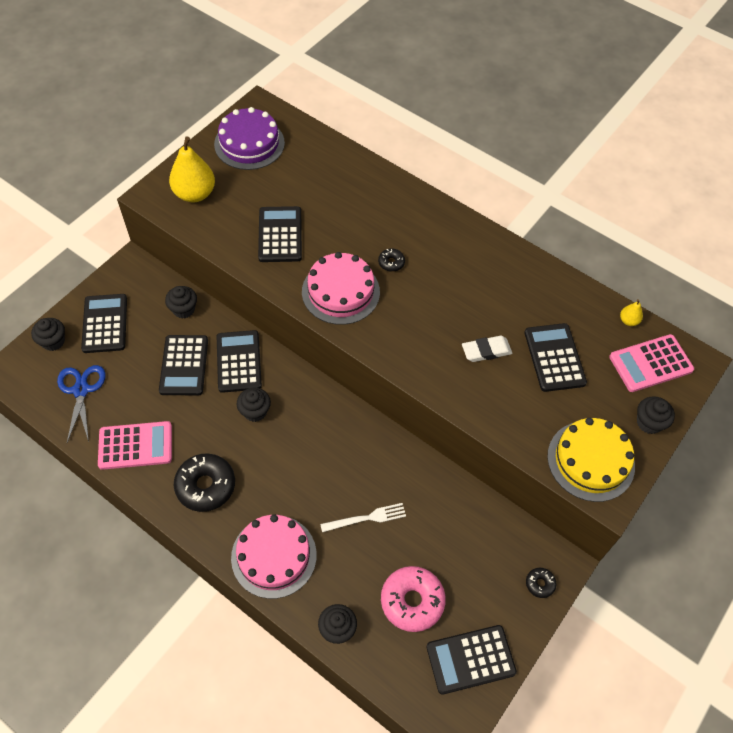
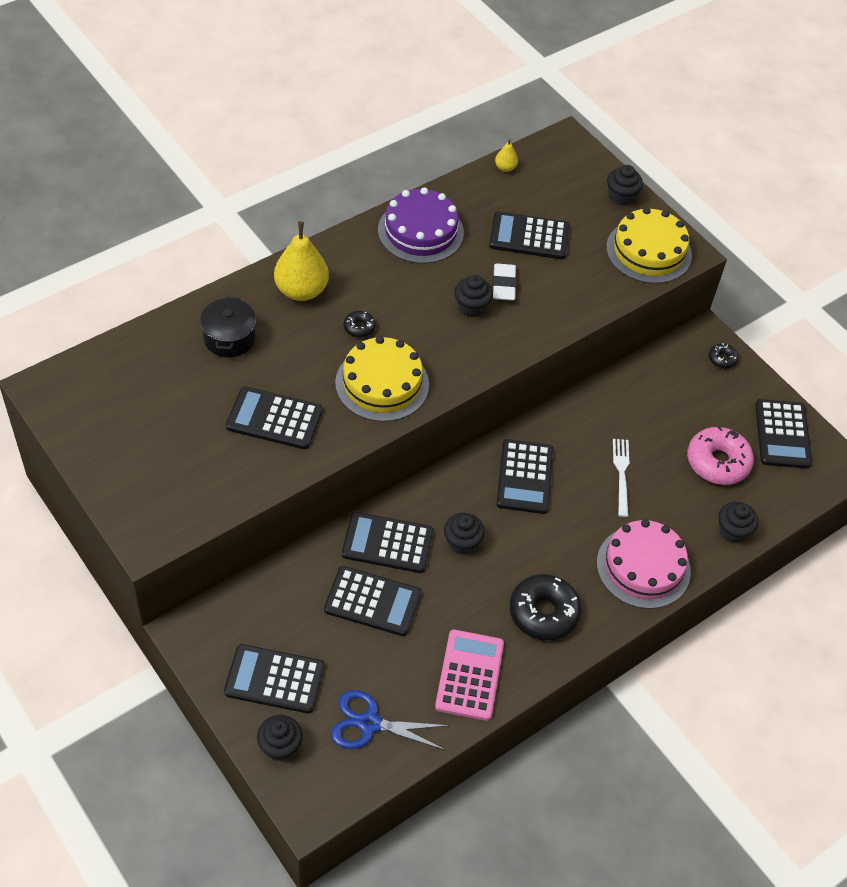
camera: 75 degrees left, 5 degrees down
black cupcake [165,286,197,318] -> black cupcake moved to [454,275,493,317]
yellow pear [169,136,215,202] -> yellow pear moved to [274,221,329,301]
purple cake [214,107,285,170] -> purple cake moved to [378,187,464,264]
pink cake [302,252,380,325] -> yellow cake [335,336,429,422]
pink calculator [609,334,694,392] -> none
none -> black pot [200,296,256,357]
none -> black calculator [496,439,553,514]

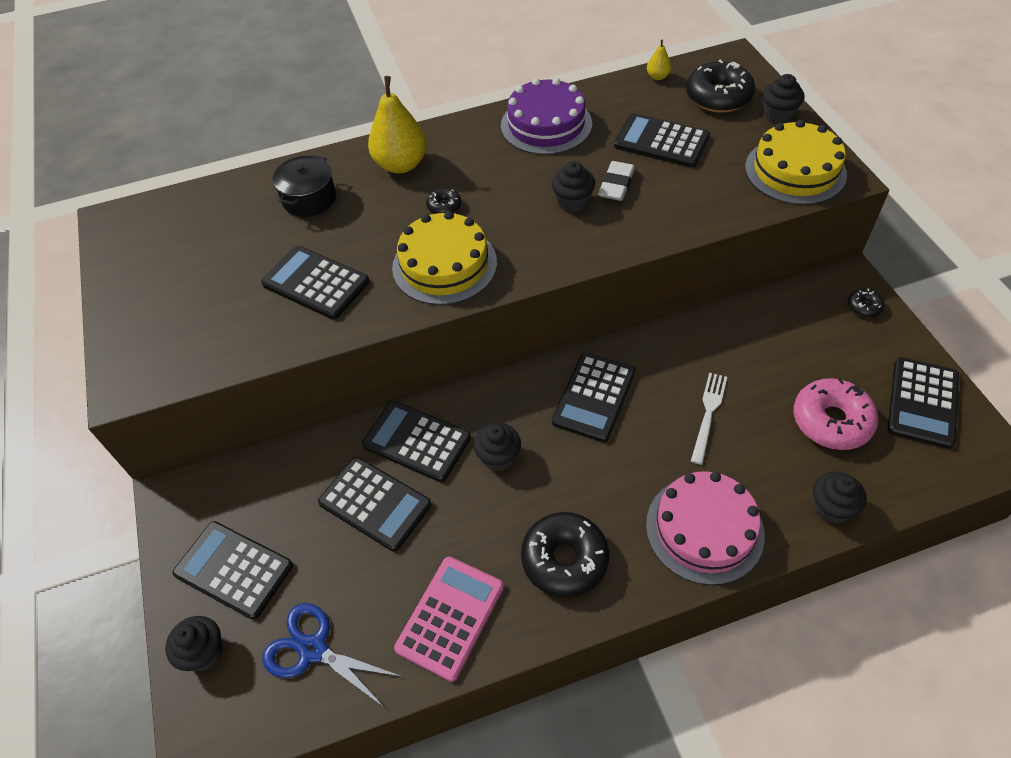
camera: 25 degrees right, 0 degrees up
none -> black donut [686,59,755,113]

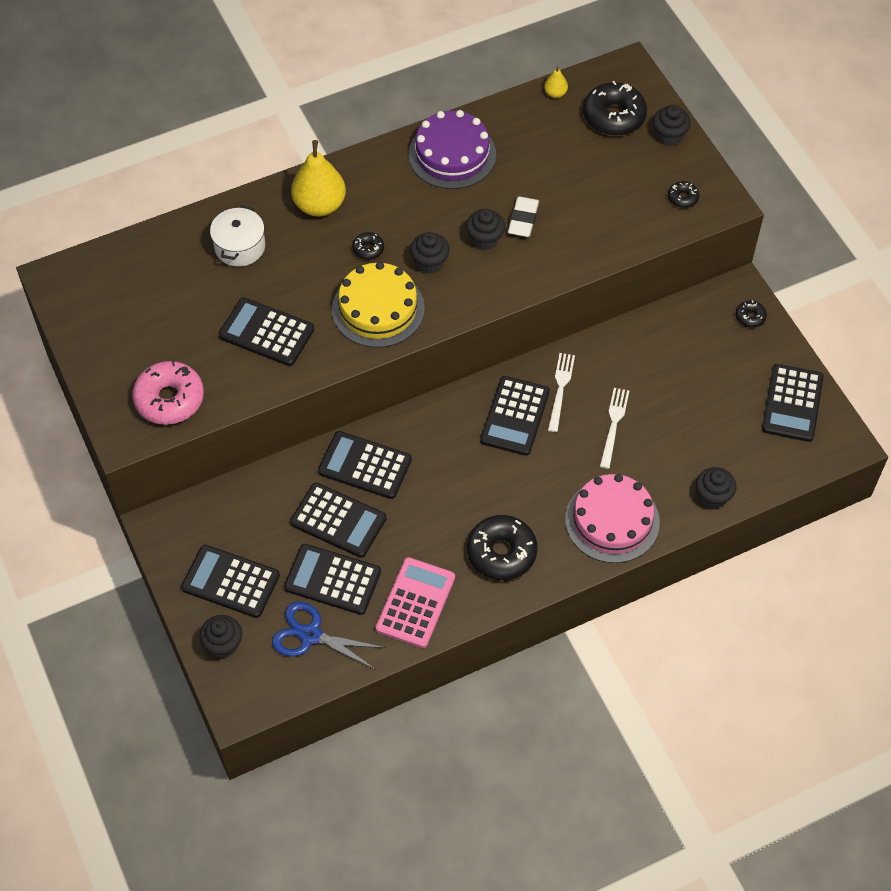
camera: 10 degrees left, 5 degrees up
black pot [272,155,336,217] -> white pot [210,206,265,267]
black cupcake [473,423,521,471] -> black cupcake moved to [410,232,450,274]
black calculator [614,113,710,168] -> black calculator moved to [284,544,381,615]
yellow cake [745,120,847,205] -> black donut [668,181,699,208]
pink donut [794,378,878,450] -> pink donut moved to [132,361,204,425]
none -> white fork [548,353,575,432]

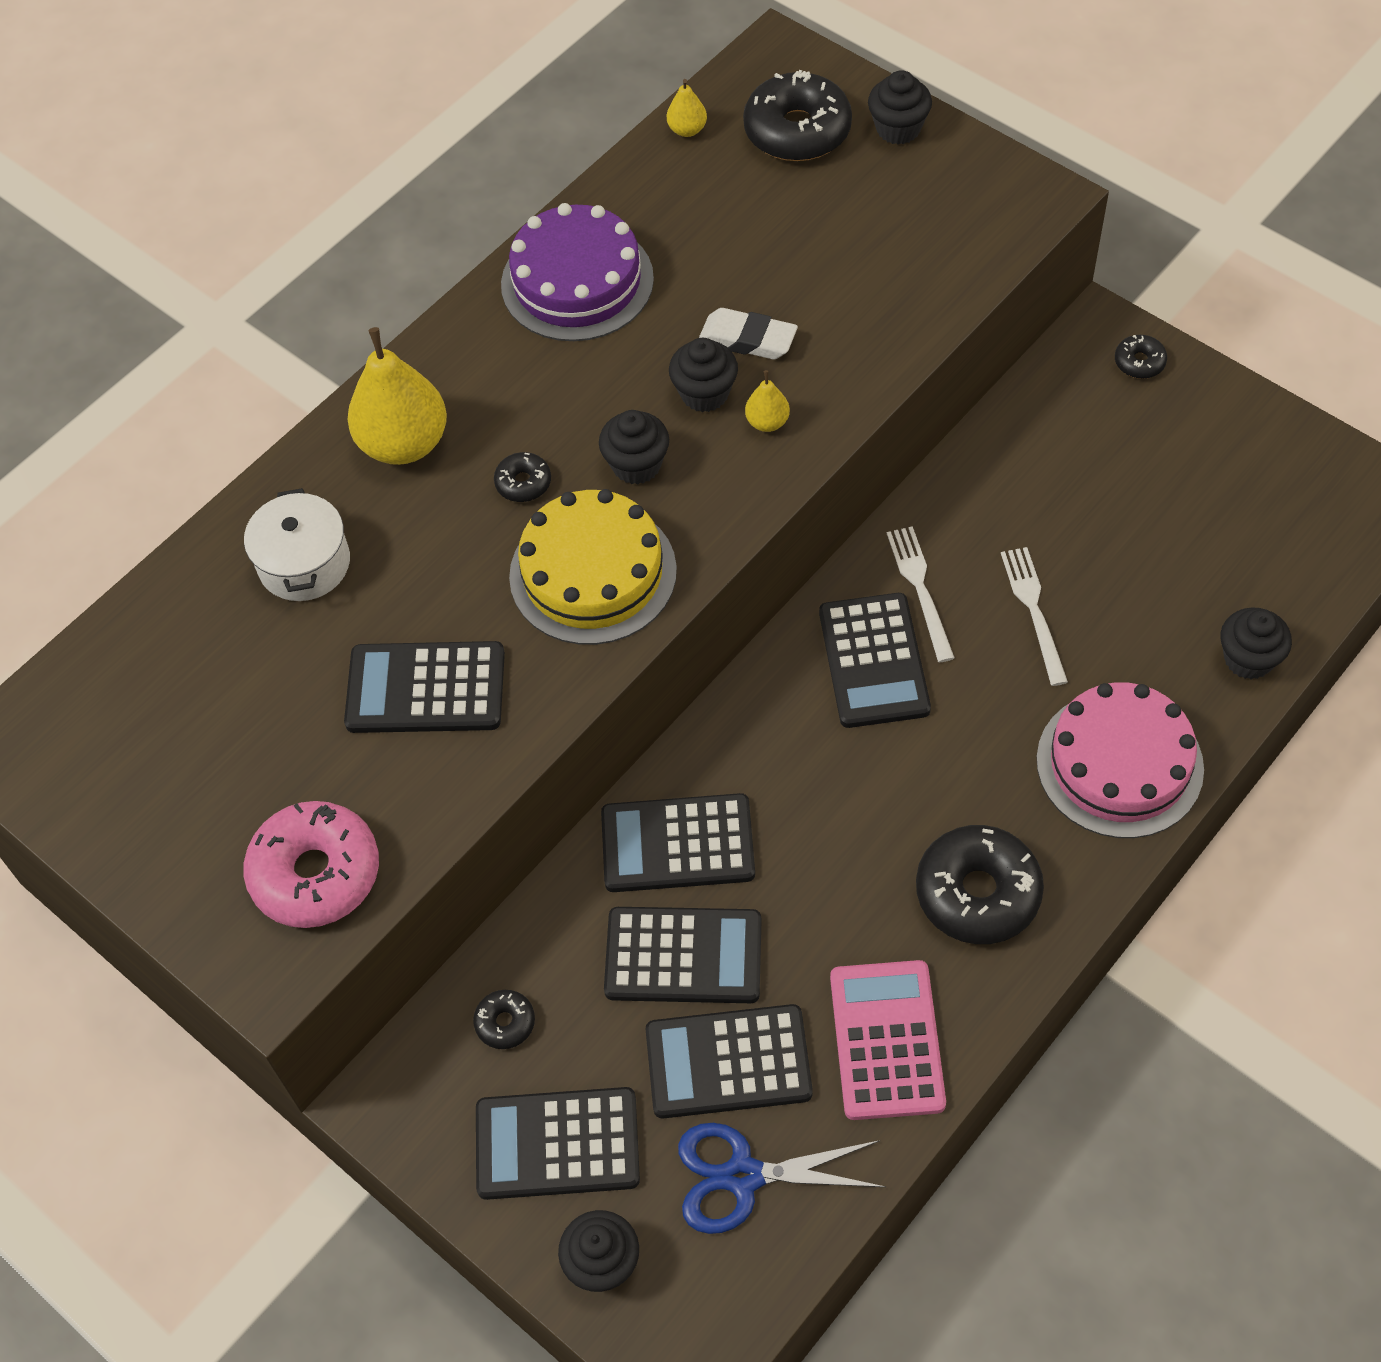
camera: 20 degrees left, 0 degrees up
white eraser [508,196,539,237] -> white eraser turned 60 degrees counterclockwise [699,308,798,359]
black donut [668,181,699,208] -> black donut moved to [473,990,535,1049]
black calculator [762,364,824,442] -> none
none -> yellow pear [745,370,790,432]

